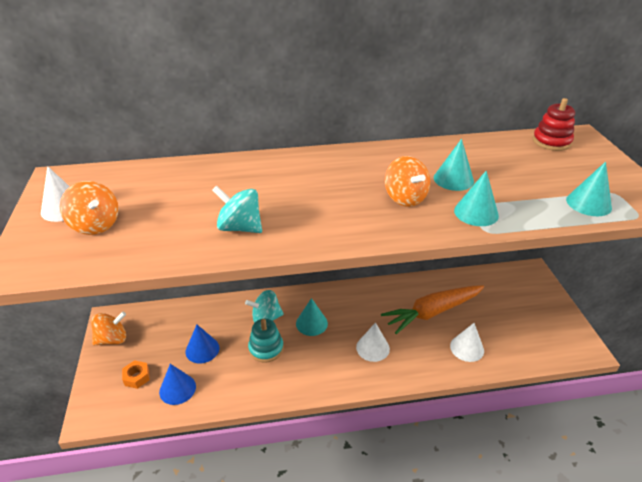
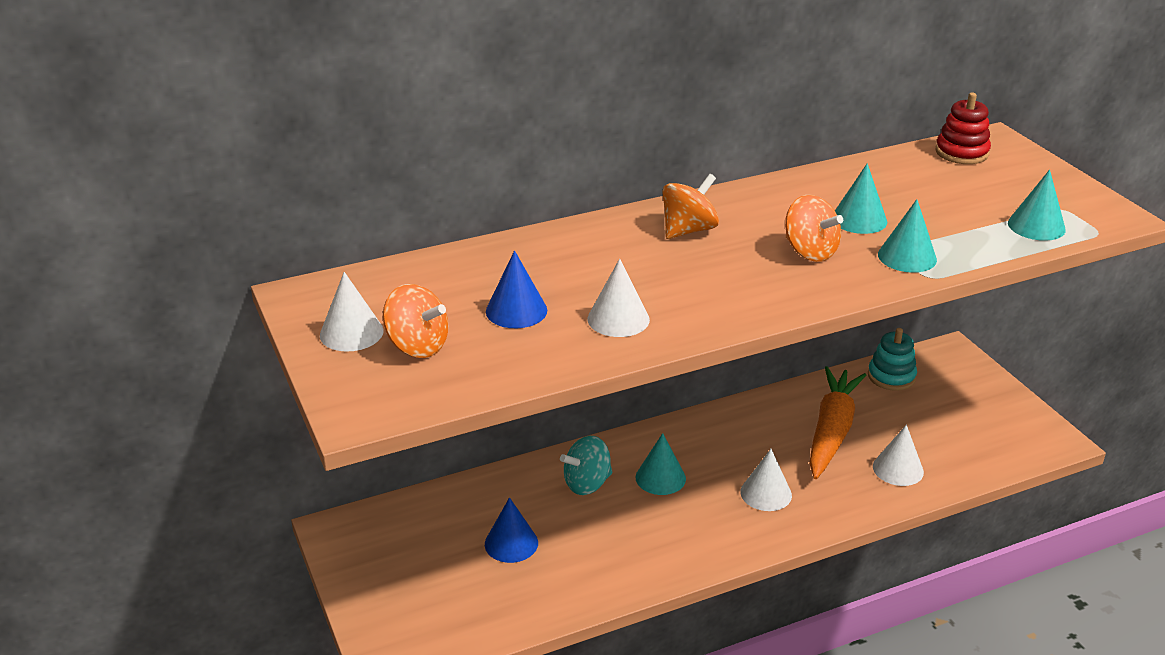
camera: 15 degrees left, 5 degrees down
orange spinning top [91,311,126,345] -> orange spinning top moved to [662,174,719,239]
orange nut [122,360,150,389] -> none
blue cone [159,364,196,405] -> blue cone moved to [486,250,547,328]
turquoise spinning top [212,185,262,233] -> white cone [588,258,650,337]
turquoise stacking toy [248,319,284,363] -> turquoise stacking toy moved to [868,328,917,391]
orange carrot [381,285,484,334] -> orange carrot turned 150 degrees clockwise [809,366,866,479]

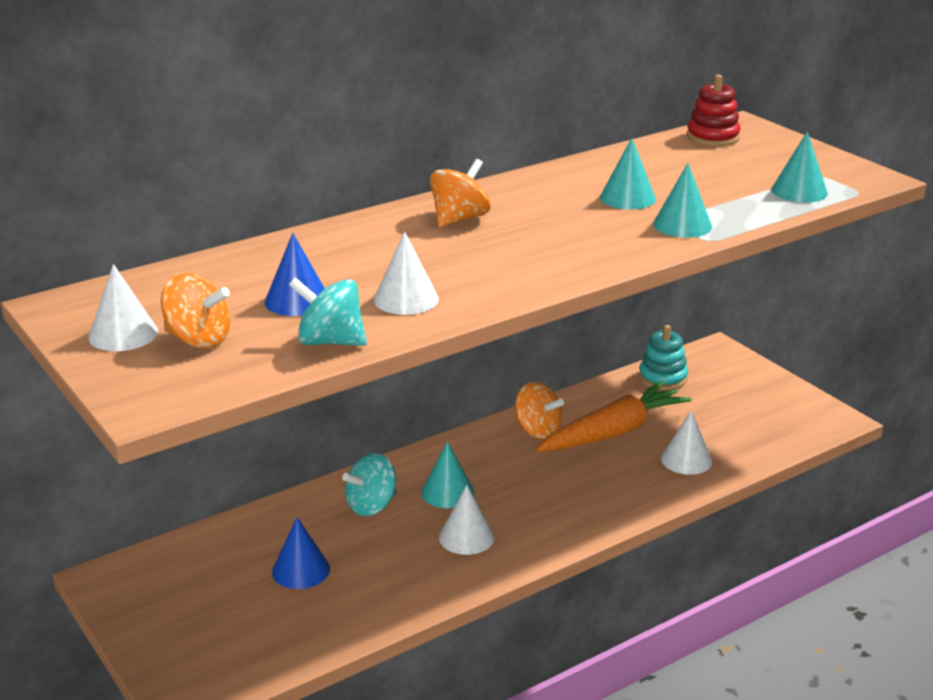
camera: 10 degrees left, 5 degrees down
white cone [740,449,792,511] -> white cone moved to [439,485,495,555]
orange spinning top [785,195,843,262] -> orange spinning top moved to [515,382,564,439]
orange carrot [809,366,866,479] -> orange carrot turned 45 degrees clockwise [537,381,692,452]
none -> turquoise spinning top [289,277,367,346]

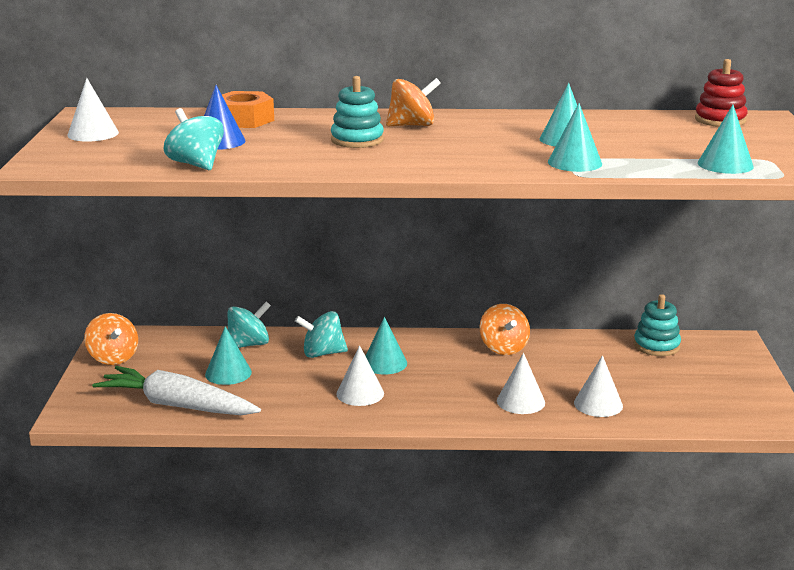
camera: 35 degrees right, 5 degrees down
orange spinning top [161,273,230,349] -> orange spinning top moved to [84,313,138,365]
blue cone [272,517,330,589] -> turquoise cone [205,326,252,385]
white cone [374,231,439,315] -> white cone moved to [497,353,545,414]
orange carrot [537,381,692,452] -> none
none -> white carrot [92,366,261,415]
none -> orange nut [222,91,274,128]
none -> turquoise spinning top [228,302,271,348]
none -> turquoise stacking toy [331,76,384,148]

